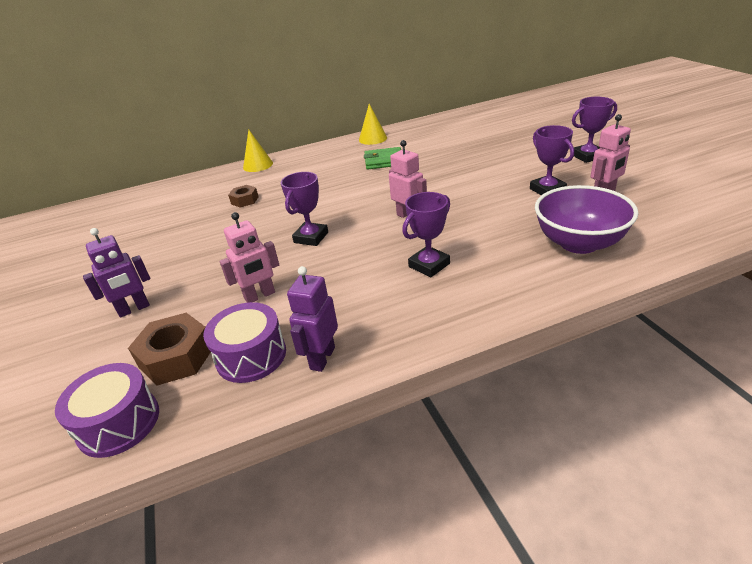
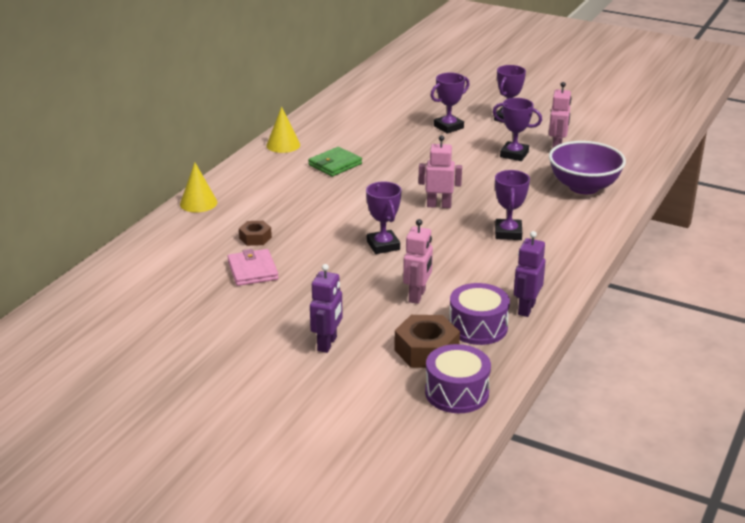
camera: 45 degrees left, 5 degrees down
purple robot [287,266,338,372] -> purple robot turned 45 degrees clockwise [514,231,546,317]
none -> pink wallet [227,249,279,286]
none -> purple trophy [430,73,470,134]

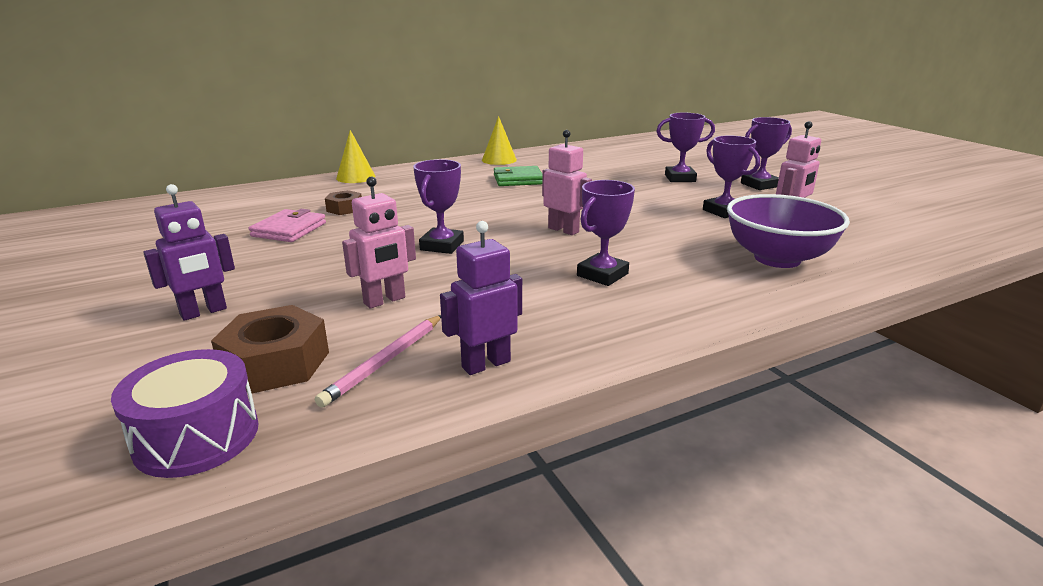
camera: 35 degrees right, 5 degrees down
purple drum [449,283,510,345] -> pink pencil [315,315,441,408]

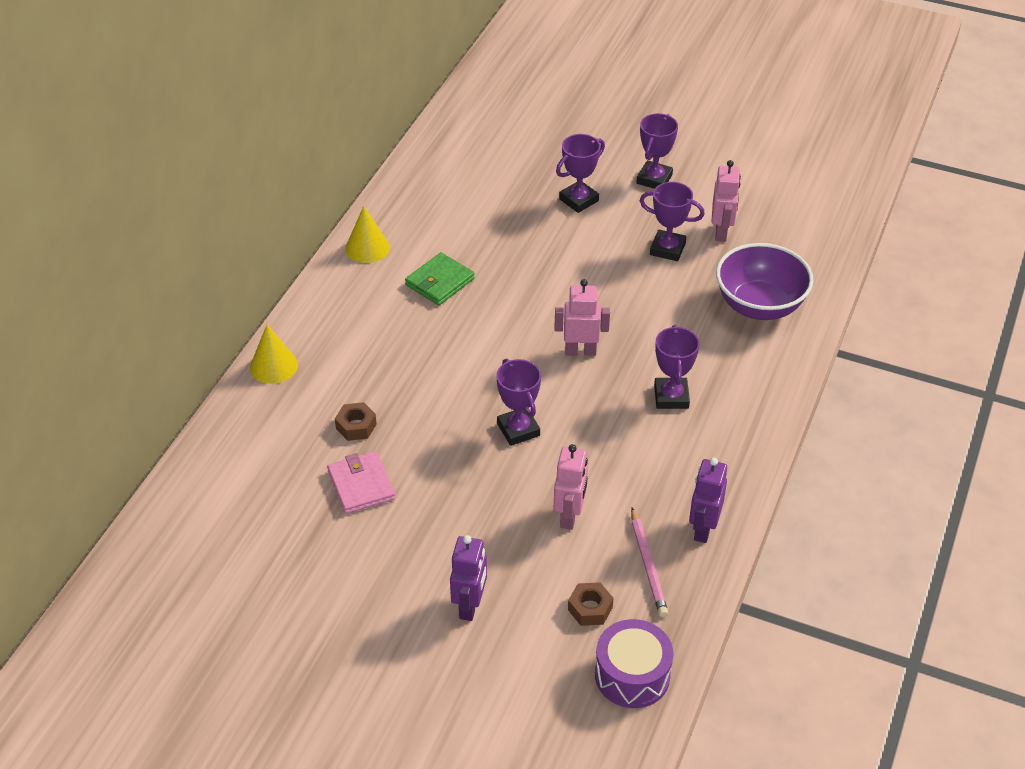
camera: 40 degrees left, 20 degrees up
brown nut [211,305,329,393] -> brown nut [568,582,613,626], size x0.58

